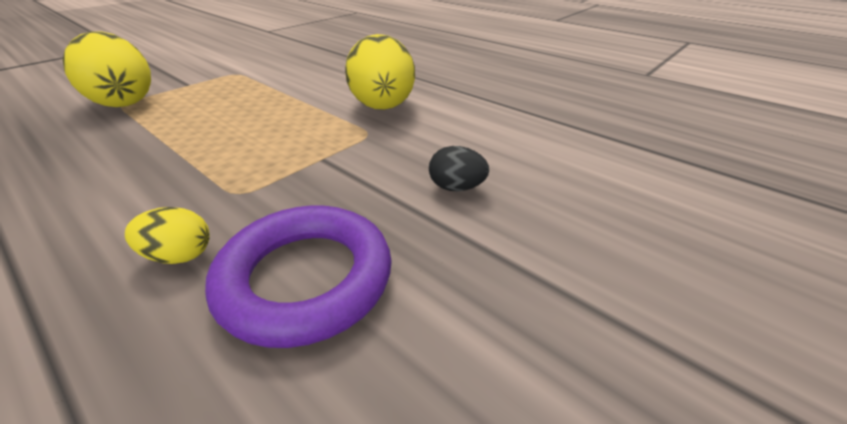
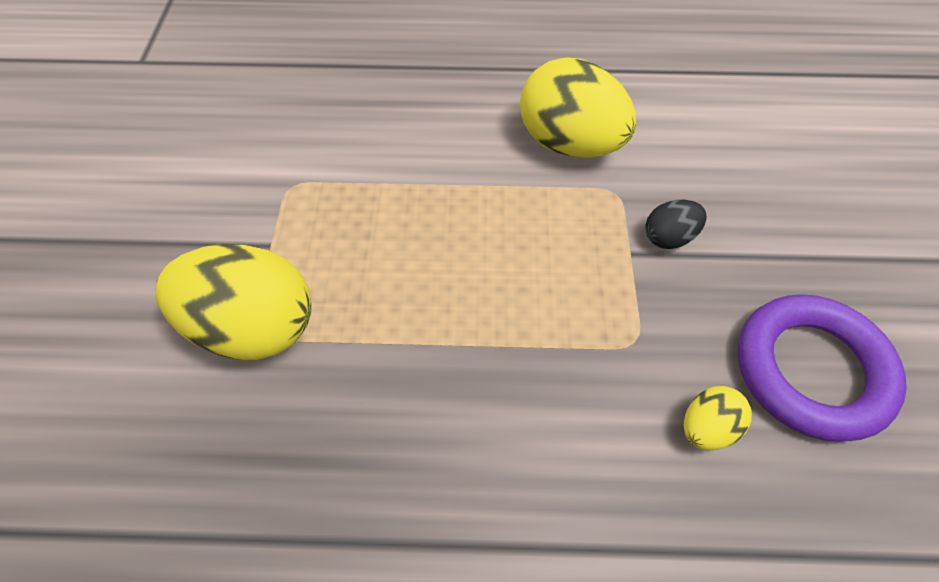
camera: 40 degrees left, 20 degrees up
black egg [429,146,489,191] -> black egg moved to [645,200,707,249]

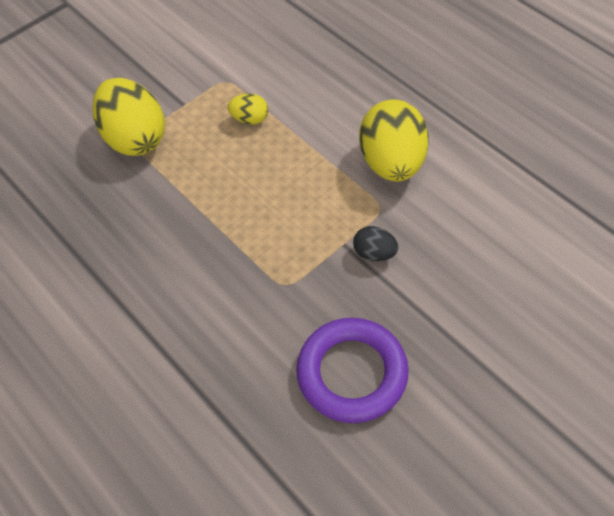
camera: 50 degrees right, 0 degrees up
yellow egg [684,386,752,450] -> yellow egg moved to [228,93,268,125]

